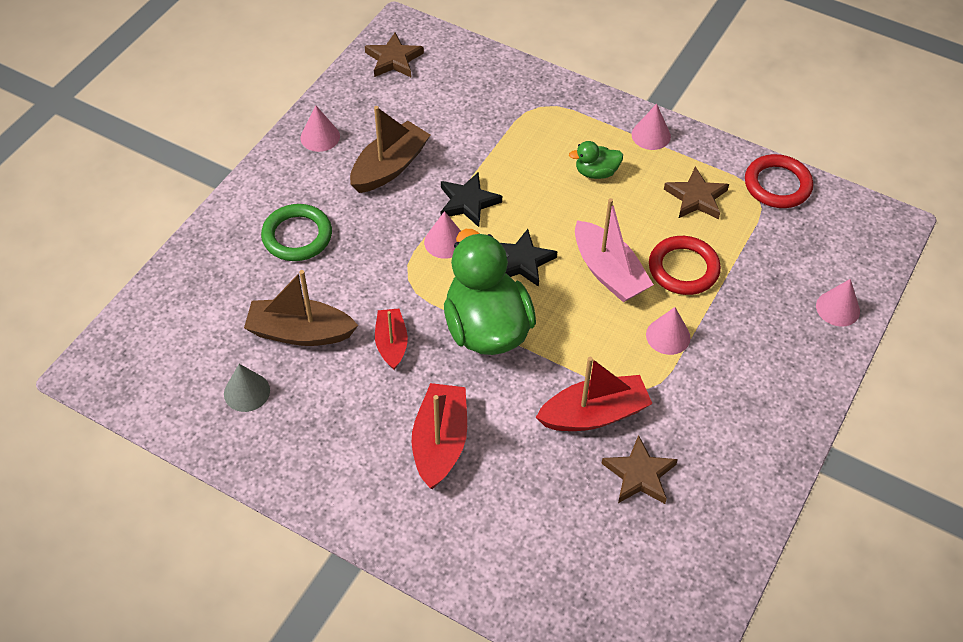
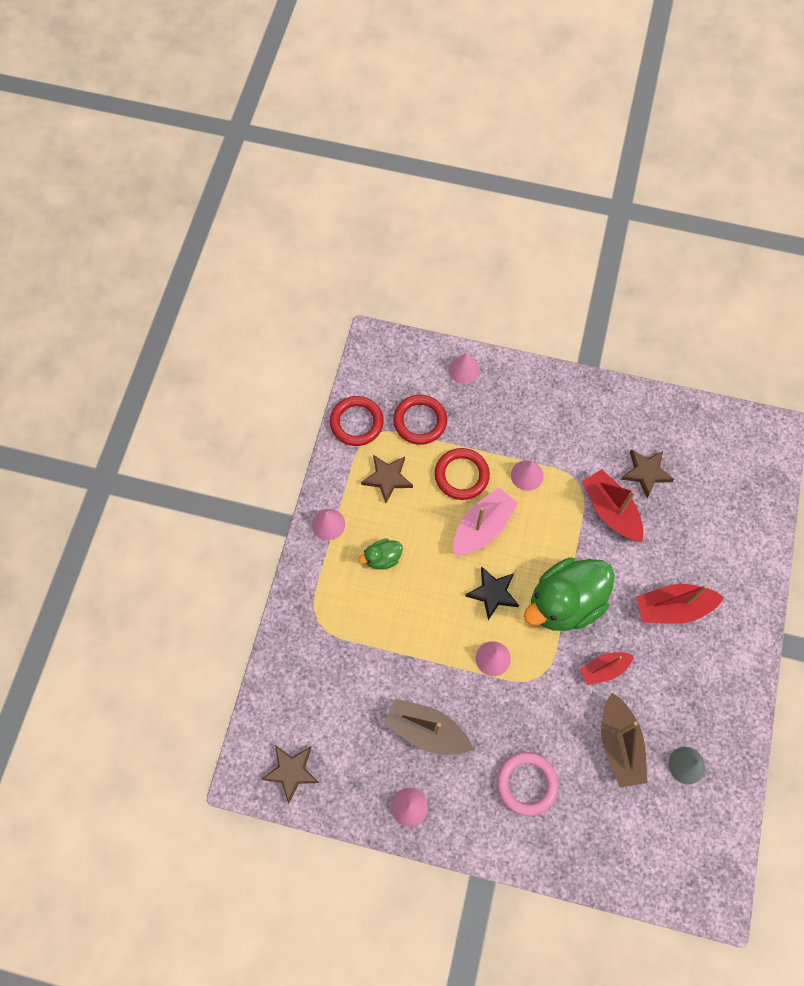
camera: 105 degrees left, 15 degrees up
green ring [261,204,332,261] -> pink ring [497,752,559,816]
black star [441,173,502,227] -> none
green duck [569,141,623,179] -> green duck turned 90 degrees clockwise [358,539,403,570]
none -> red ring [393,395,447,445]

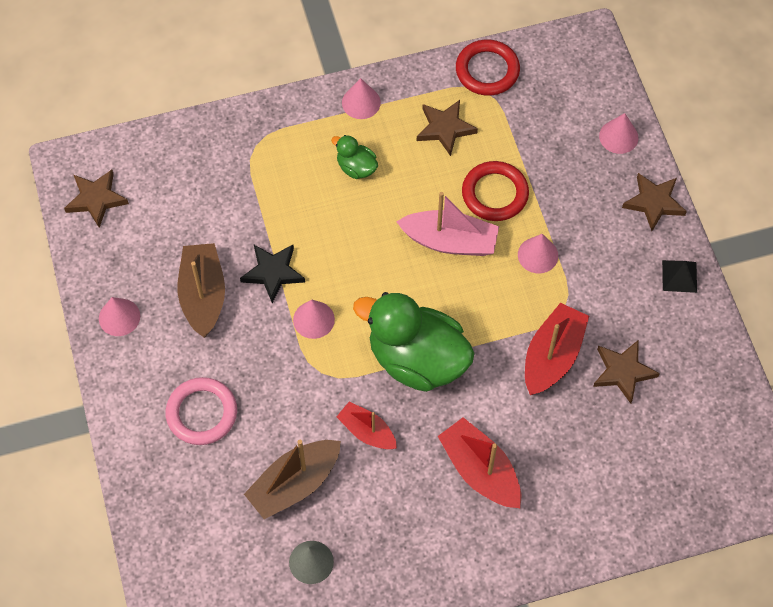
camera: 60 degrees right, 5 degrees down
red ring [393,395,447,445] -> none
black star [465,567,519,620] -> black star moved to [240,245,305,303]
none -> brown star [622,173,687,231]
none -> black pyramid [662,260,697,293]

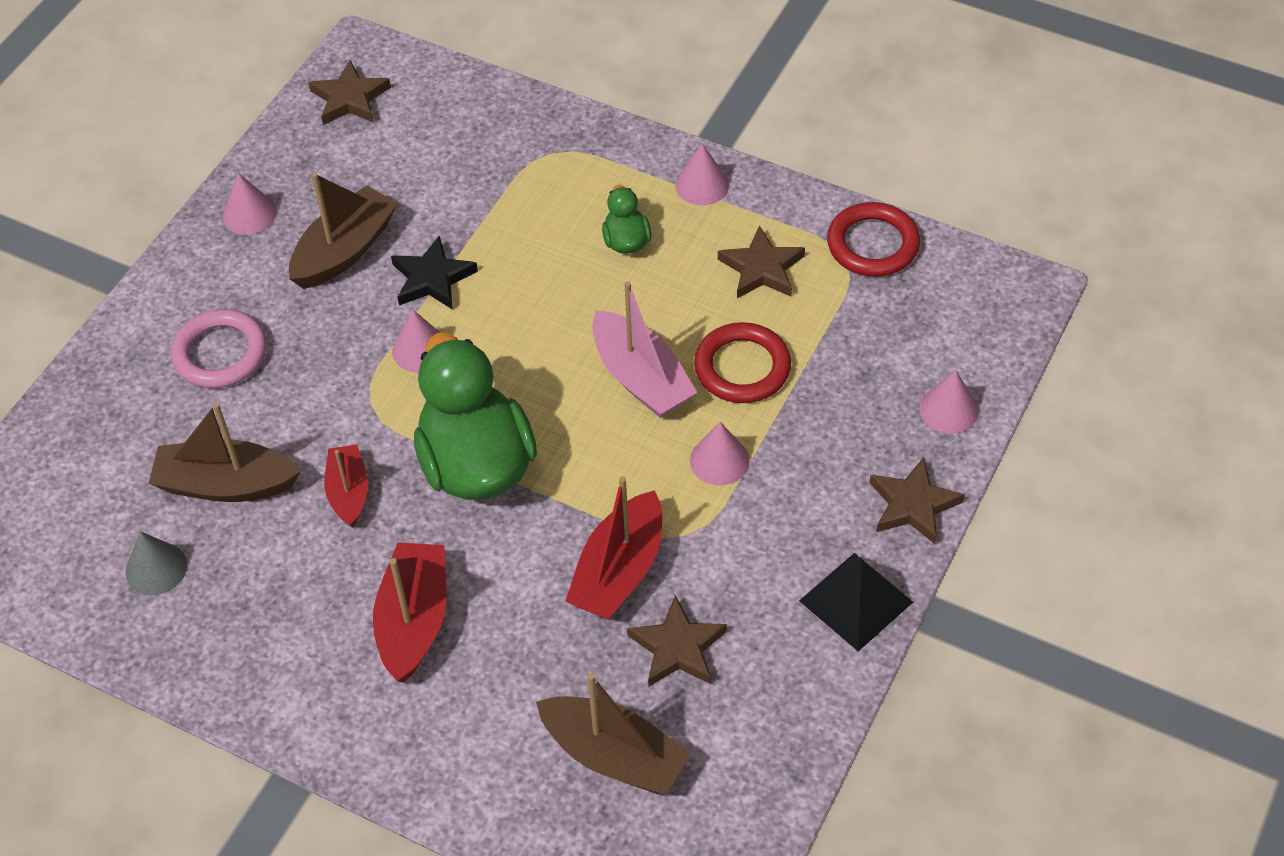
camera: 45 degrees right, 10 degrees down
red boat [525,303,589,395] -> red boat turned 135 degrees clockwise [565,476,662,619]
black pyramid [662,260,697,293] -> black pyramid [799,553,913,651], size x1.55
none -> brown boat [536,673,691,795]

